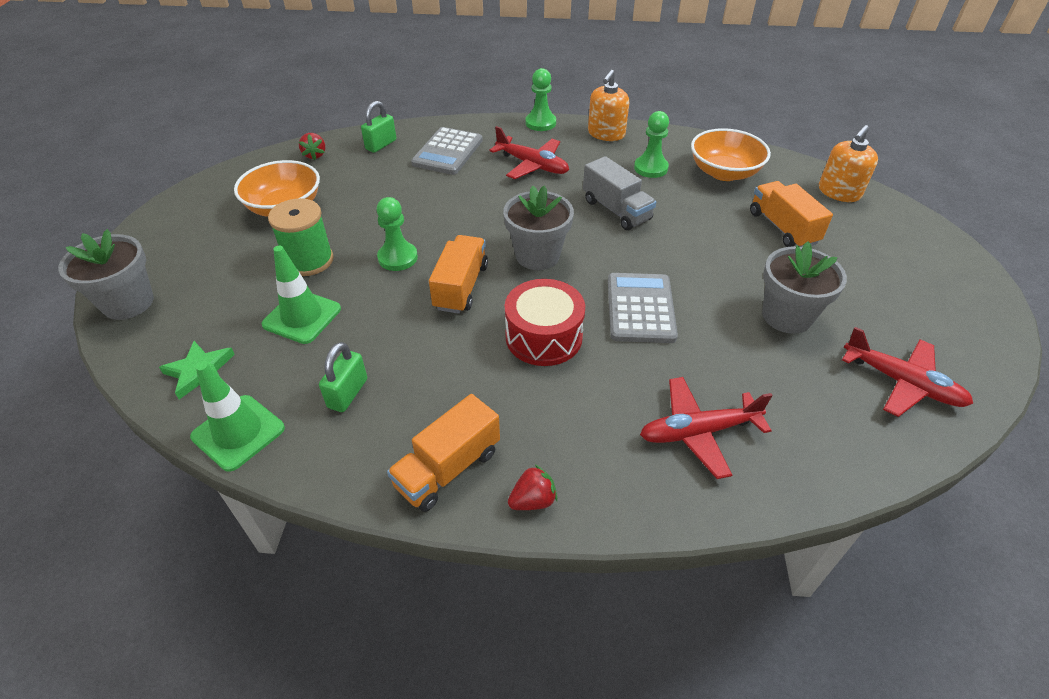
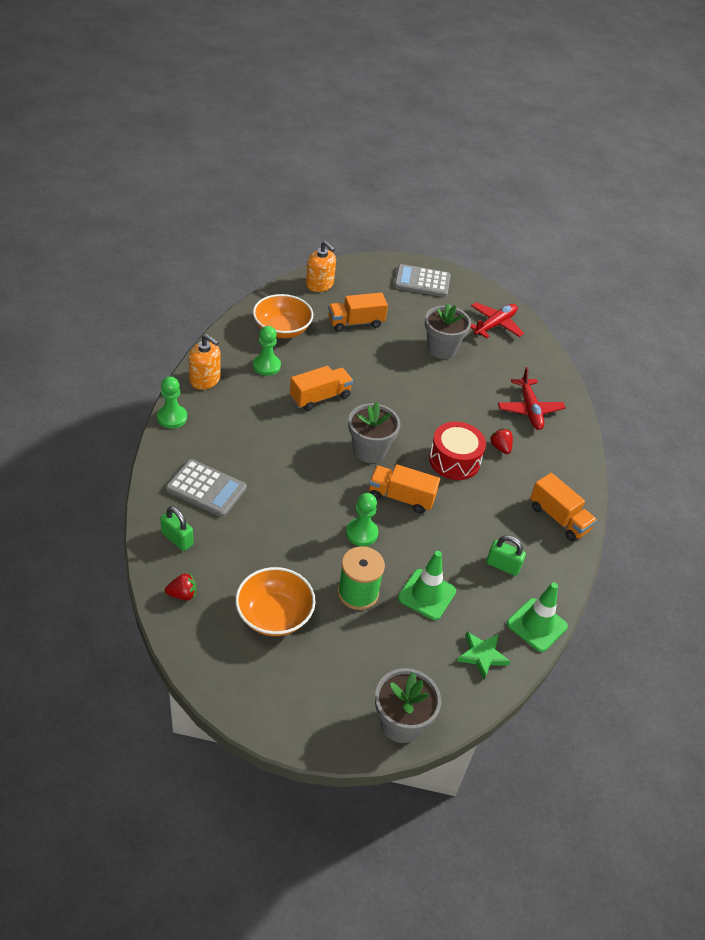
camera: 90 degrees left, 0 degrees up
red plane [489,126,569,179] -> none
red strawberry [508,465,557,510] -> red strawberry moved to [490,428,513,454]
grey truck [583,156,656,230] -> orange truck [290,366,353,411]
grey calculator [608,273,678,343] -> grey calculator moved to [394,264,451,297]

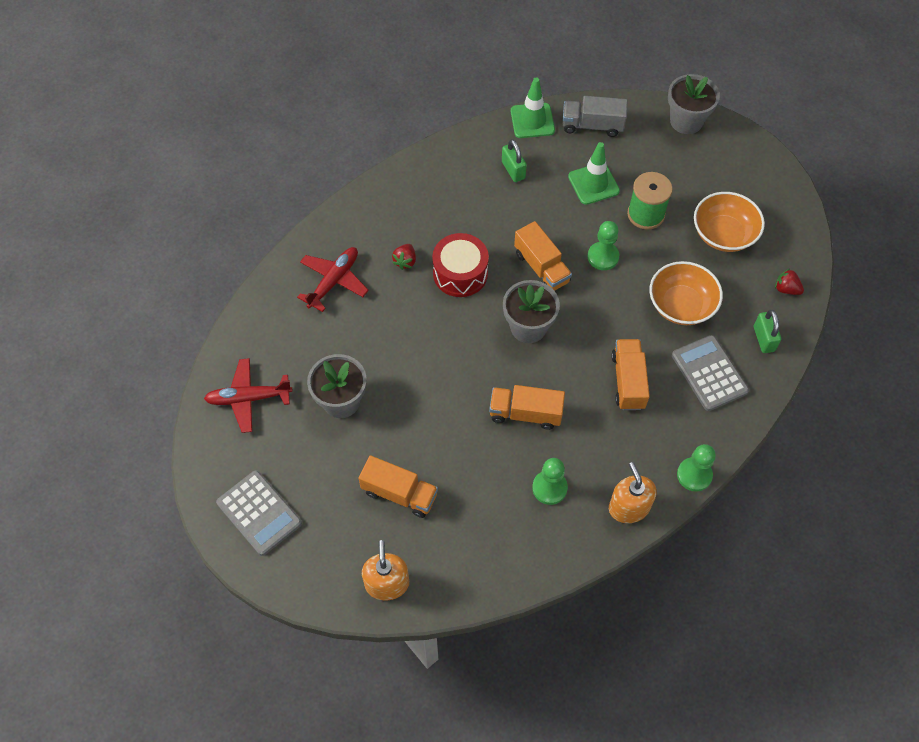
camera: 135 degrees left, 15 degrees up
orange bowl [253,294,313,338] -> orange bowl moved to [649,261,723,325]
green star [457,632,511,679] -> grey truck [562,96,628,137]
orange truck [530,473,597,541] -> orange truck moved to [611,339,650,410]

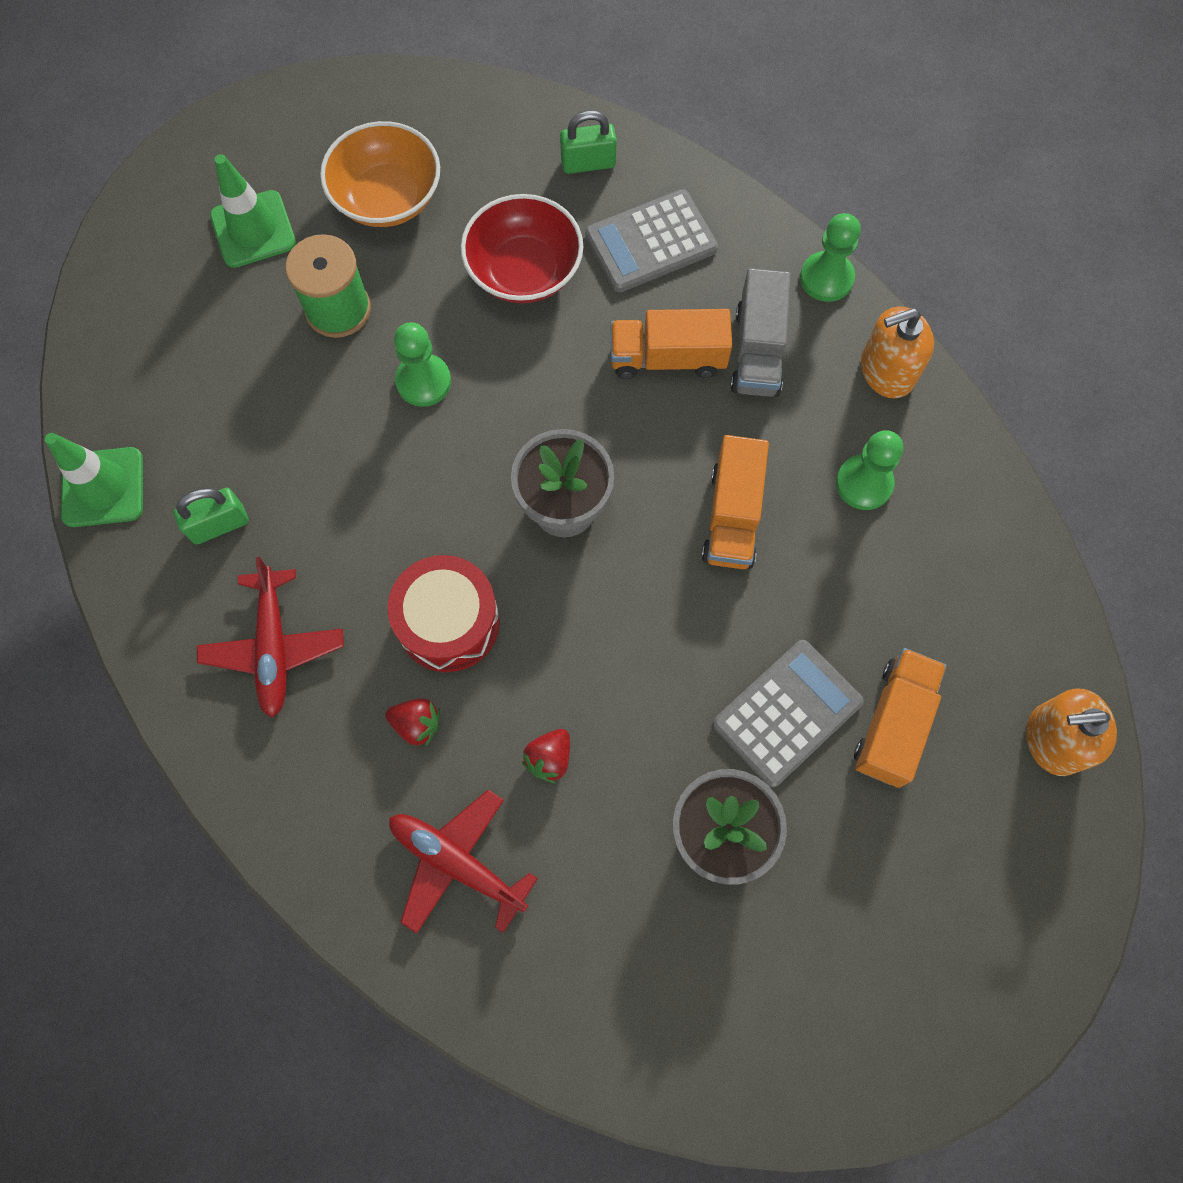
camera: 90 degrees left, 10 degrees up
red plane [204,358,293,433] -> red plane moved to [197,557,344,717]
grey calculator [216,470,302,556] -> grey calculator moved to [713,640,864,787]
orange truck [514,221,572,291] -> none
grey truck [562,96,628,137] -> grey truck moved to [730,268,791,397]
green traffic cone [568,142,620,205] -> green traffic cone moved to [210,154,296,268]
orange bowl [649,261,723,325] -> red bowl [461,194,583,303]
grey flower pot [668,74,720,134] -> none
red strawberry [775,269,804,295] -> red strawberry moved to [522,729,570,784]

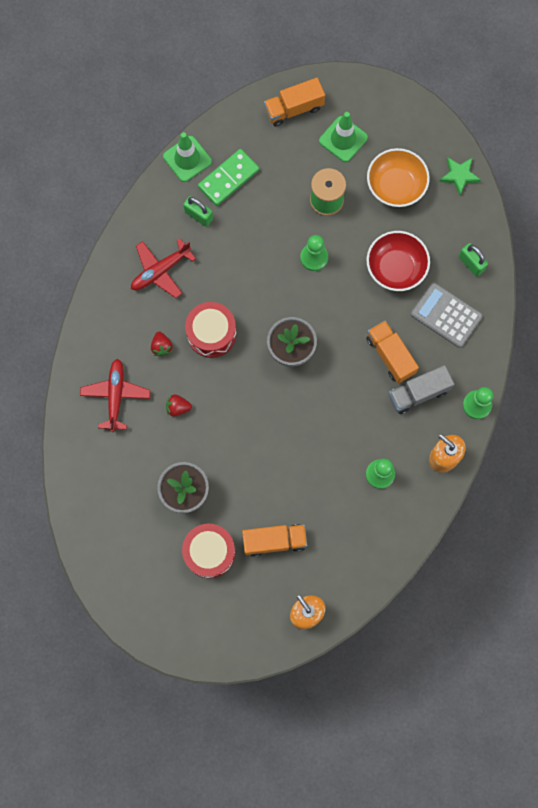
camera: 60 degrees right, 5 degrees up
orange truck [702,435,769,569] -> orange truck moved to [264,78,325,127]
grey calculator [713,640,864,787] -> none
none -> red drum [182,524,235,578]
none -> green domino [198,149,259,206]
none -> green star [439,157,481,195]

